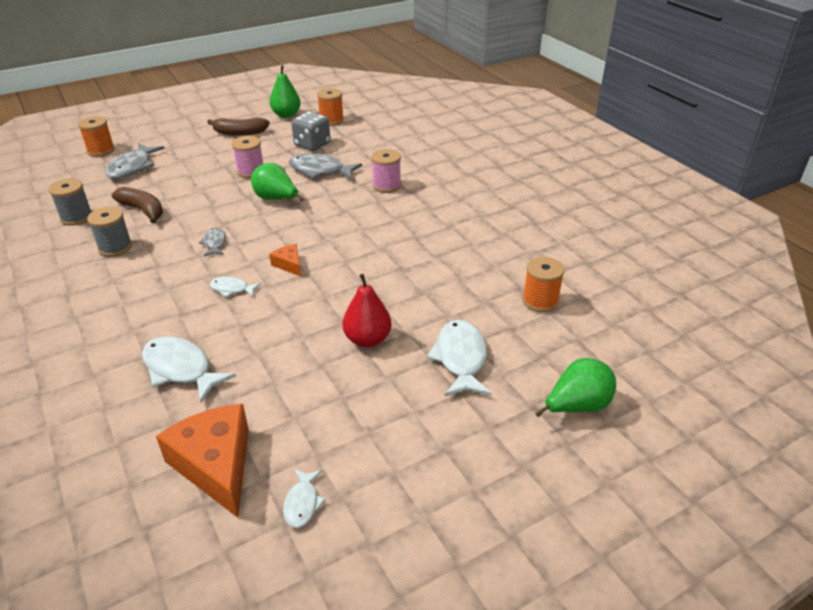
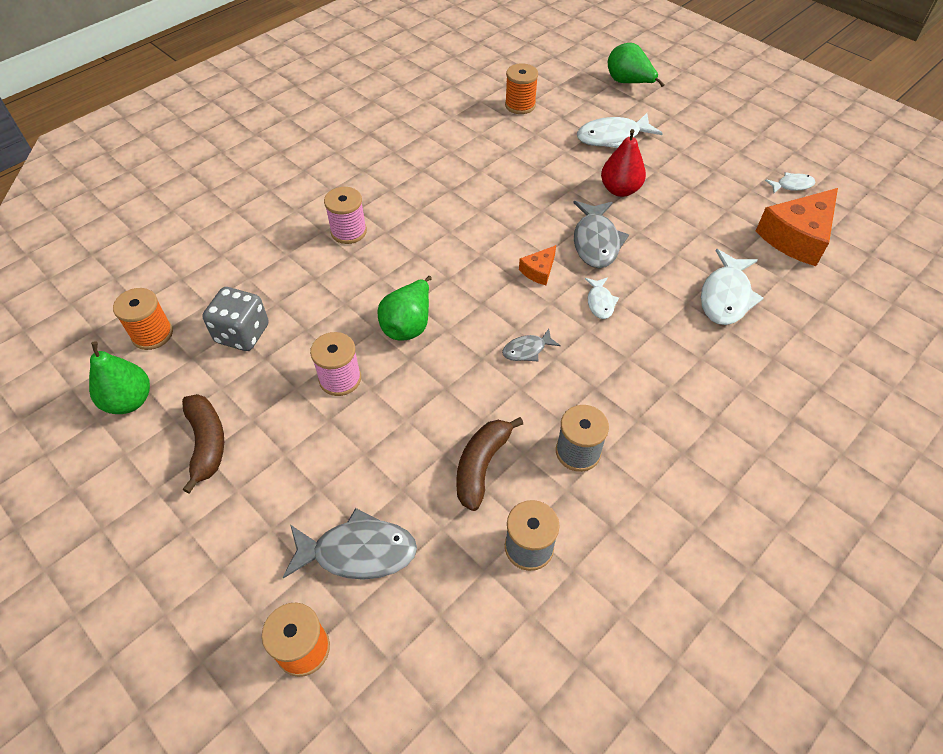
camera: 105 degrees left, 15 degrees up
grey fish [289,154,362,180] -> grey fish moved to [573,201,629,268]

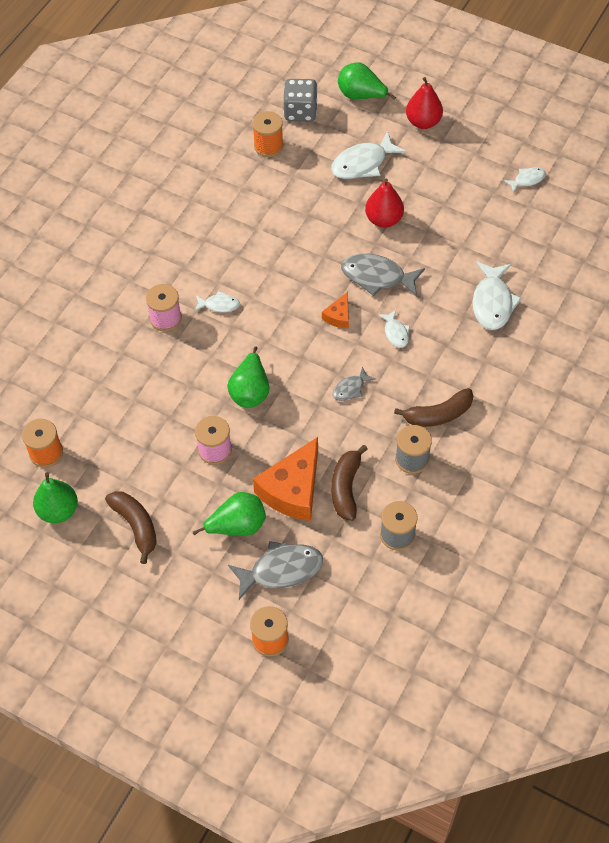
camera: 15 degrees left, 5 degrees up
grey dice [202,287,269,351] -> grey dice moved to [283,79,318,122]
grey fish [573,201,629,268] -> grey fish turned 120 degrees clockwise [341,254,425,297]
orange cheese [756,188,838,266] -> orange cheese moved to [253,437,318,521]
none -> green pear [193,492,266,536]
none -> white fish [194,291,240,312]
none -> brown banana [394,388,473,427]
none -> red pear [406,77,443,129]

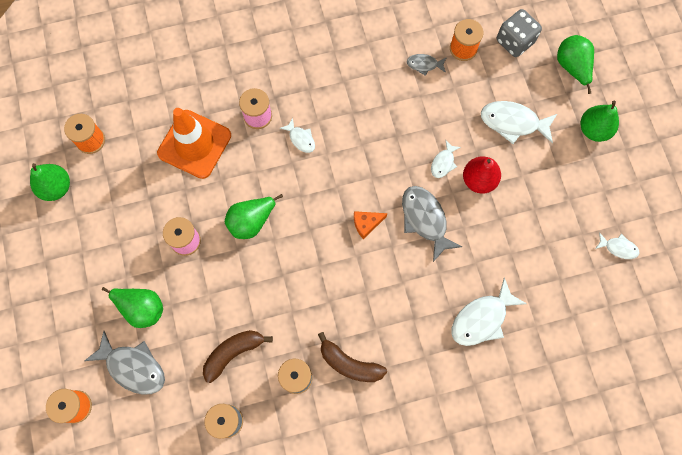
camera: 45 degrees right, 15 degrees up
brown banana [105,491,157,564] -> none
orange cheese [253,437,318,521] -> none
grey fish [333,366,375,401] -> grey fish moved to [407,54,447,76]
white fish [378,310,410,348] -> white fish moved to [431,140,461,178]
red pear [406,77,443,129] -> green pear [580,101,619,142]
none -> orange traffic cone [157,108,231,179]

